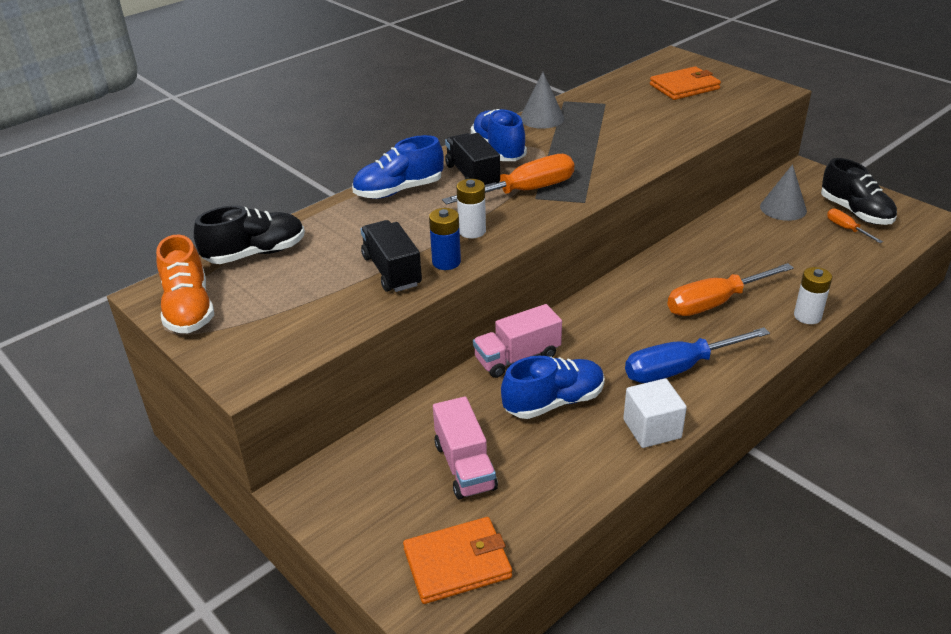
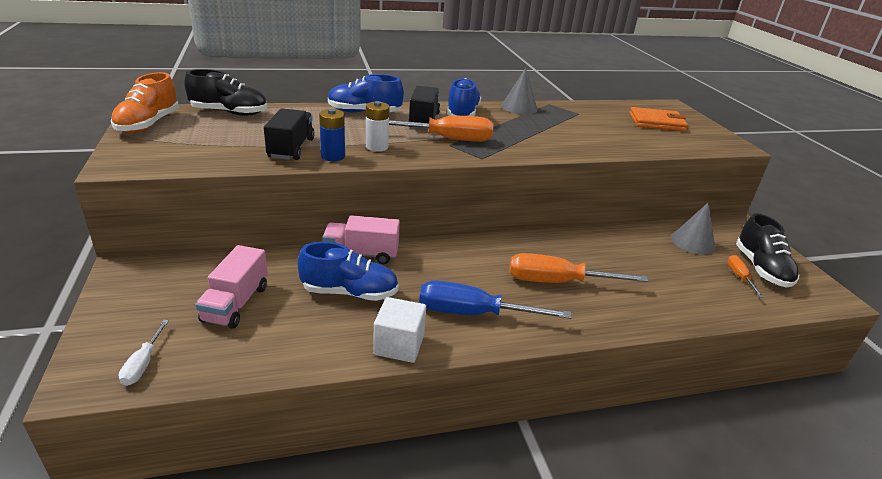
camera: 25 degrees right, 5 degrees down
orange wallet [403,517,512,604] -> white screwdriver [119,320,169,386]
white battery [794,267,832,324] -> none

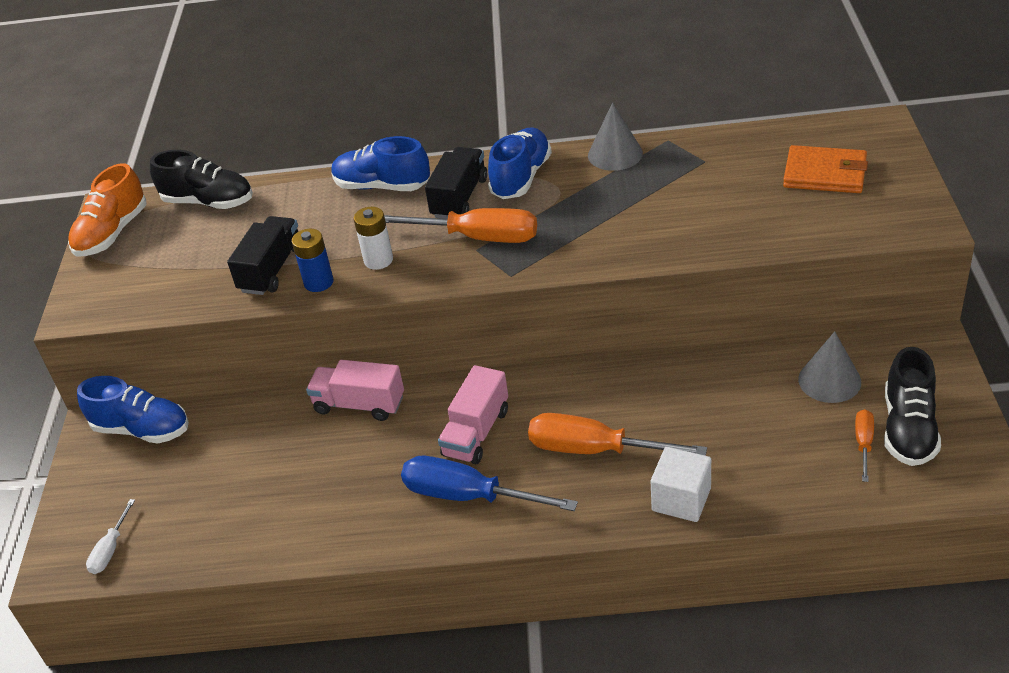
camera: 20 degrees right, 10 degrees up
pink truck [195,245,268,329] -> pink truck moved to [438,365,508,464]
blue shoe [298,242,399,301] -> blue shoe moved to [77,376,189,444]
white cube [373,297,426,363] -> white cube moved to [651,447,711,522]

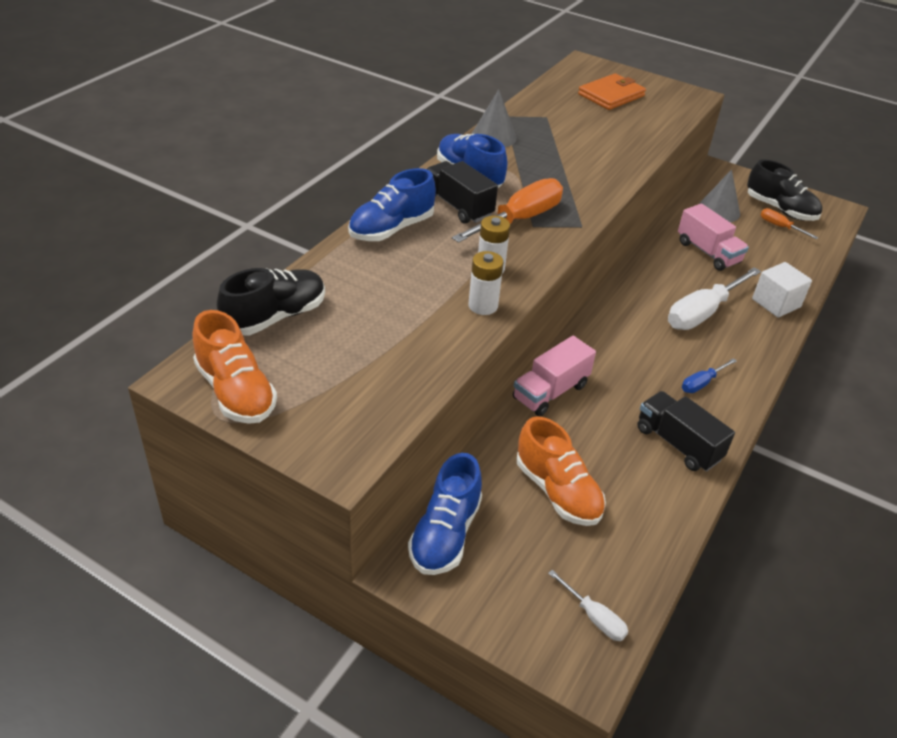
camera: 65 degrees left, 0 degrees up
blue shoe [77,376,189,444] -> blue shoe turned 150 degrees clockwise [408,453,482,575]
black truck [227,216,298,295] -> black truck moved to [637,391,735,471]
blue battery [292,229,333,292] -> white battery [468,251,504,315]
blue screwdriver [401,456,578,511] -> blue screwdriver [682,358,737,393], size x0.50
pink truck [438,365,508,464] -> pink truck moved to [678,203,749,271]
orange screwdriver [528,413,707,456] -> white screwdriver [668,267,761,330]
none -> orange shoe [517,416,606,526]

